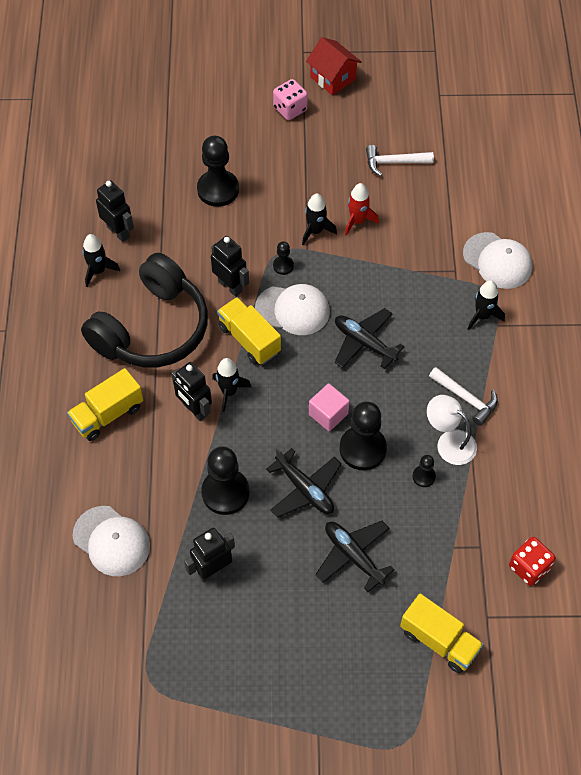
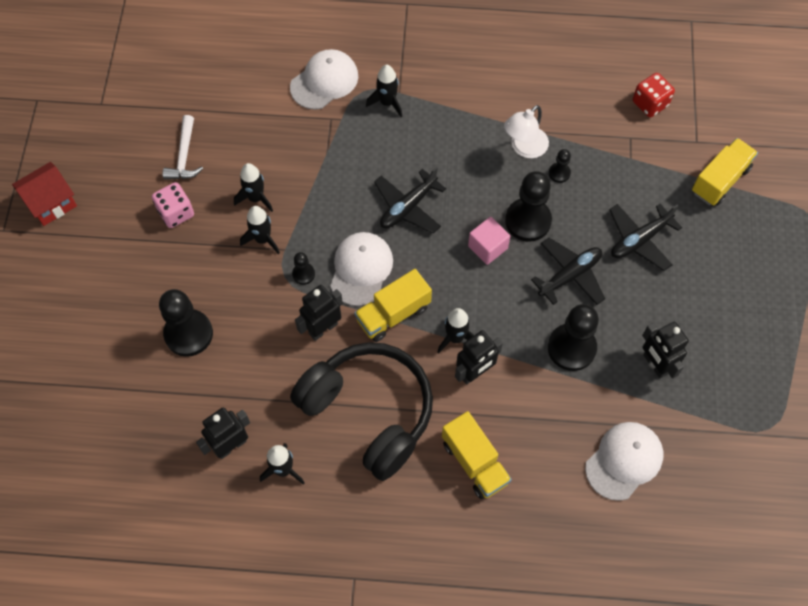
camera: 85 degrees left, 5 degrees up
pink dice [273,79,308,120] -> pink dice moved to [152,182,194,228]
red rocket [345,183,379,236] -> black rocket [234,163,273,212]
white hammer [429,367,498,426] -> none

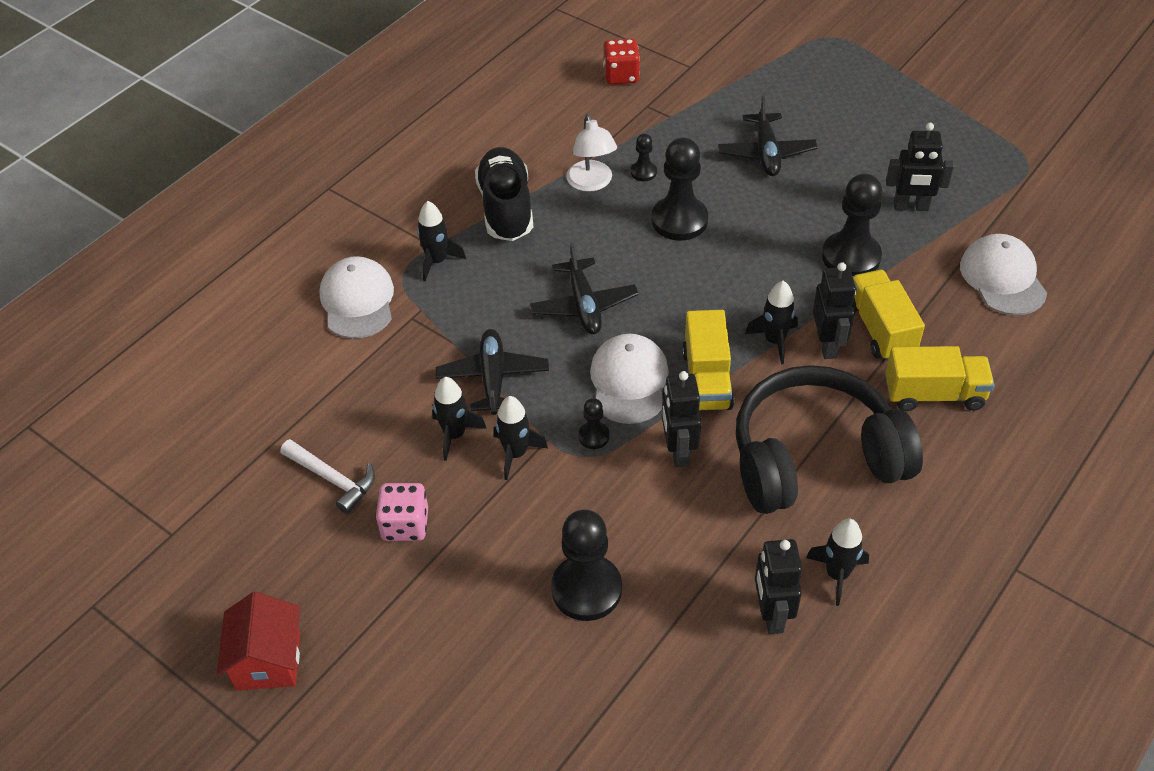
camera: 55 degrees left, 15 degrees down
white cap [330,232,393,306] -> white cap turned 45 degrees clockwise [590,334,669,424]
pink cube [468,217,510,265] -> none
black plane [531,238,605,305] -> black plane moved to [436,329,549,415]
yellow truck [692,138,758,206] -> yellow truck moved to [852,270,925,361]
none -> black shoe [475,147,533,241]

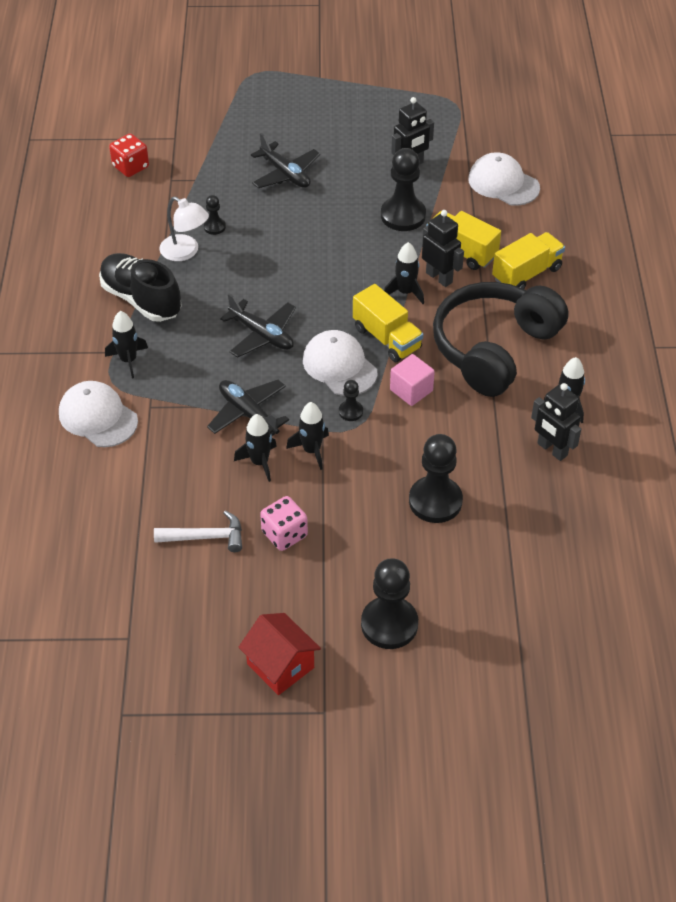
camera: 40 degrees left, 0 degrees up
black pawn [652,137,708,241] -> black pawn moved to [361,558,418,649]
black robot [662,371,701,467] -> pink cube [390,354,435,406]

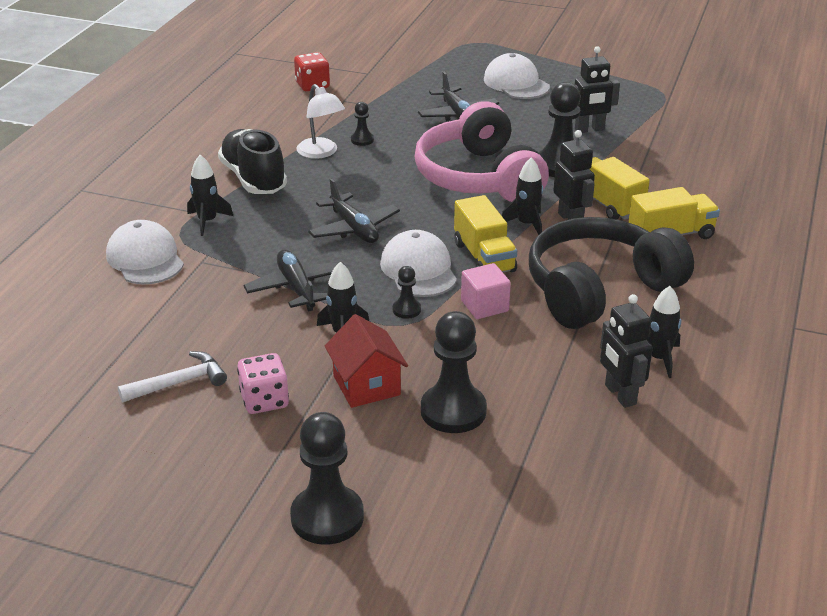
camera: 20 degrees right, 15 degrees down
white hammer [154,510,242,552] -> white hammer turned 45 degrees counterclockwise [118,351,227,402]
black rocket [234,414,277,482] -> none
red house [238,613,321,695] -> red house moved to [325,314,408,408]
white cap [468,152,540,206] -> white cap moved to [484,53,550,99]
none -> pink headphones [414,101,549,202]

